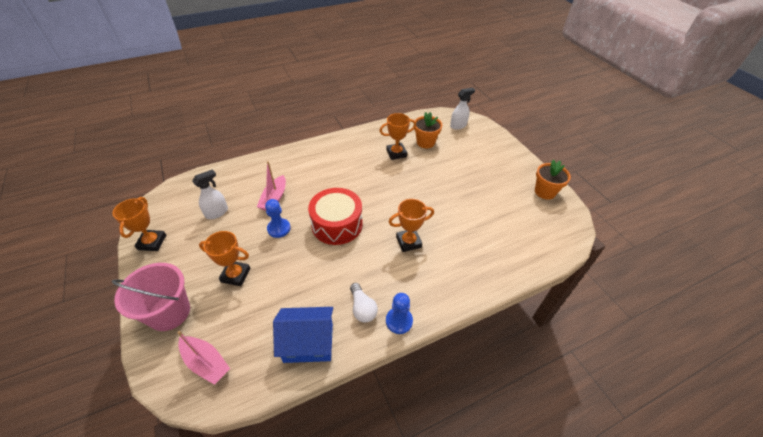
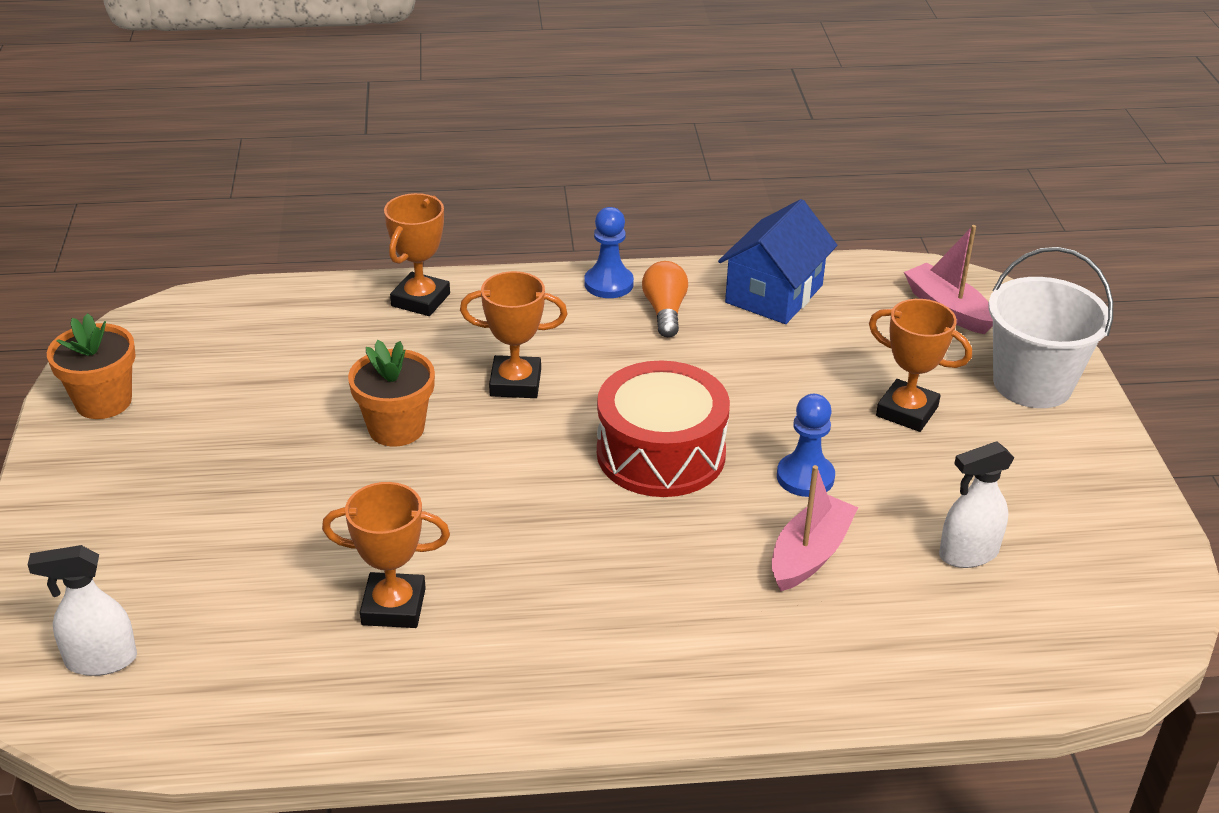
camera: 160 degrees left, 10 degrees down
pink bucket [111,263,190,331] -> white bucket [988,247,1113,408]
orange trophy [112,197,166,251] -> orange trophy moved to [384,193,450,316]
blue house [273,307,333,363] -> blue house turned 75 degrees counterclockwise [718,199,837,324]
white light bulb [350,283,378,323] -> orange light bulb [642,261,688,337]
orange flower pot [414,112,442,148] -> orange flower pot moved to [348,340,435,447]

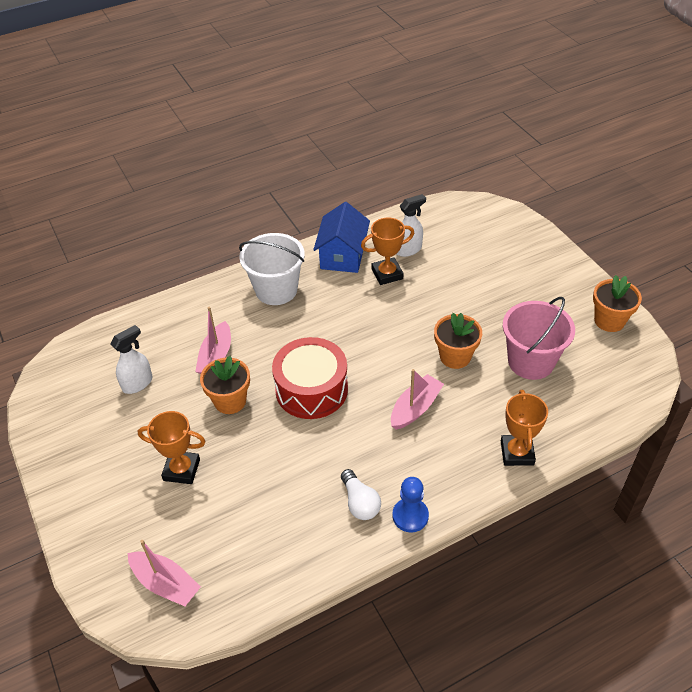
camera: 160 degrees right, 10 degrees up
white spray bottle [28,545,137,676] -> white spray bottle moved to [397,194,426,257]
orange trophy [460,271,567,398] -> pink boat [391,369,444,430]
orange light bulb [642,261,688,337] -> white light bulb [341,469,381,520]
blue house [718,199,837,324] -> blue house moved to [313,202,370,273]
blue pawn [777,394,835,497] -> orange flower pot [200,356,250,414]
white bucket [988,247,1113,408] -> white bucket moved to [239,233,305,305]
none -> pink bucket [503,297,575,380]

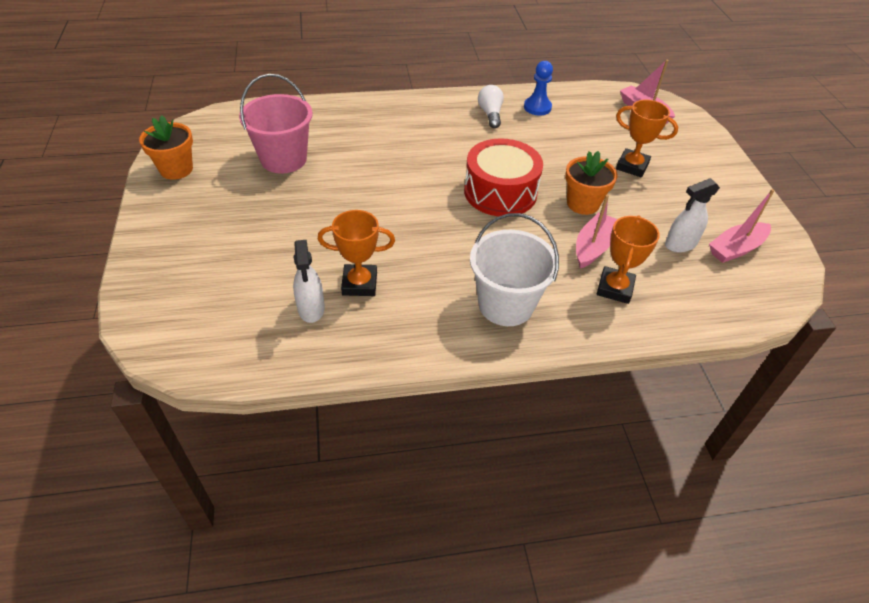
camera: 165 degrees left, 0 degrees up
blue house [313,202,370,273] -> none
pink boat [391,369,444,430] -> pink boat moved to [709,189,775,263]
blue pawn [392,477,429,532] -> blue pawn moved to [524,61,553,116]
white spray bottle [397,194,426,257] -> white spray bottle turned 90 degrees counterclockwise [293,240,325,323]
orange flower pot [434,313,482,369] -> none
orange trophy [501,390,548,466] -> orange trophy moved to [597,215,660,304]

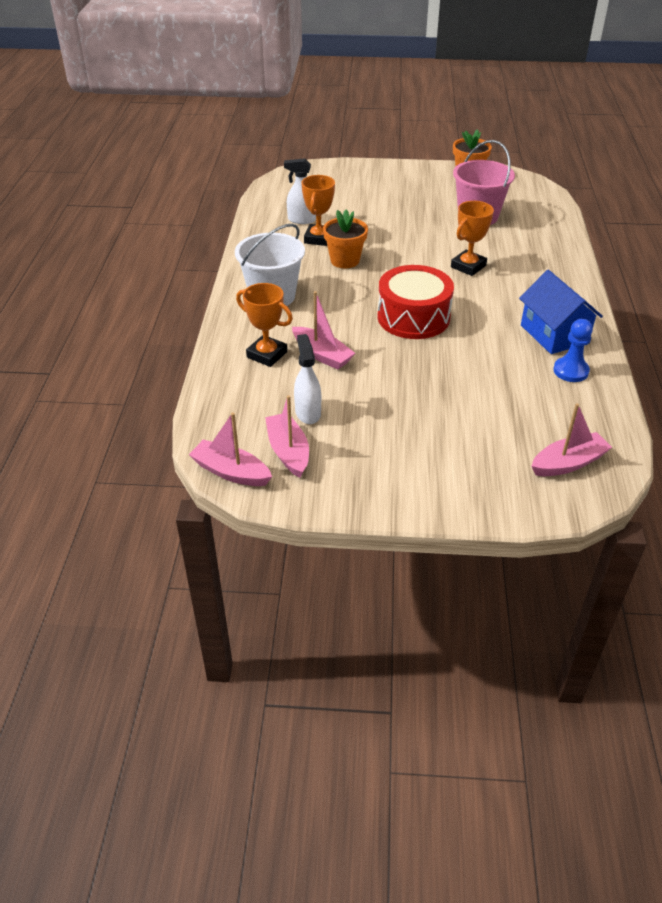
camera: 105 degrees right, 5 degrees down
white light bulb [478,85,504,128] -> blue house [519,270,603,354]
orange flower pot [565,151,618,215] -> orange flower pot moved to [323,210,368,268]
orange trophy [616,100,678,177] -> orange trophy moved to [451,201,494,276]
none -> pink boat [189,412,272,486]

